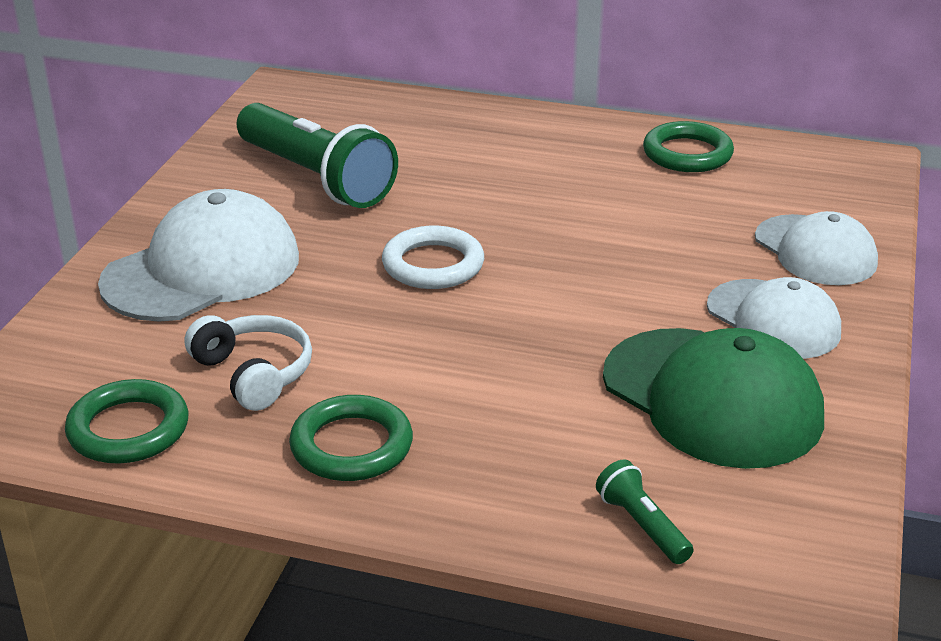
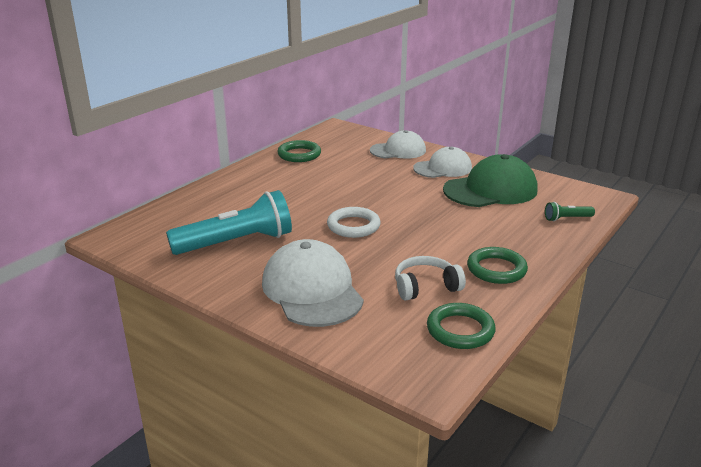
camera: 70 degrees left, 5 degrees down
green flashlight [237,103,398,208] -> turquoise flashlight [166,190,292,255]

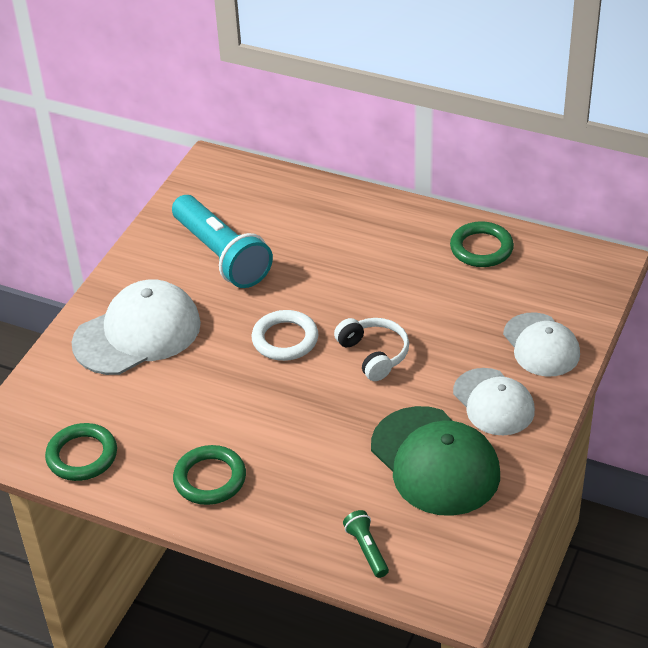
camera: 80 degrees right, 15 degrees up
white headphones [395,256,466,301] -> white headphones moved to [334,318,409,381]

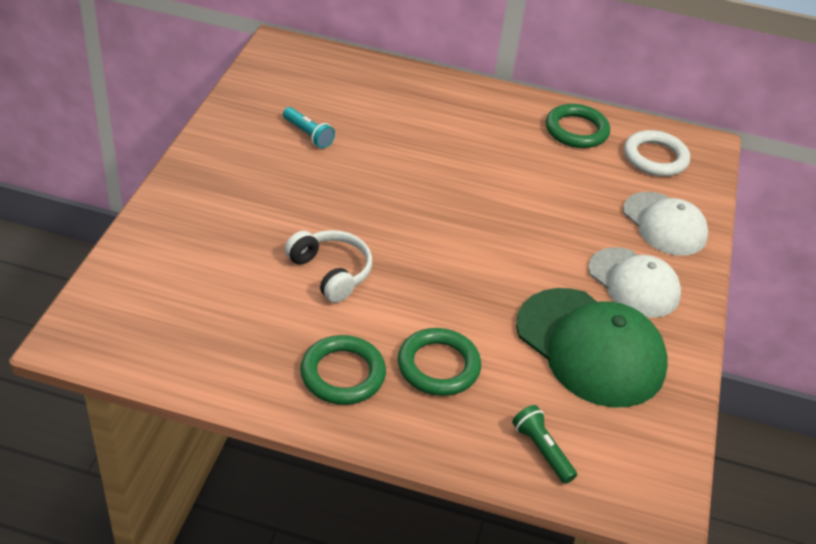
camera: 15 degrees left, 0 degrees up
green ring [45,423,117,481] -> green ring moved to [398,328,481,396]
white cap [72,280,201,375] -> none
turquoise flashlight [172,195,273,288] -> turquoise flashlight [283,107,335,148], size x0.43
white ring [252,310,318,361] -> white ring moved to [624,130,690,177]
white headphones [334,318,409,381] -> white headphones moved to [285,230,372,303]

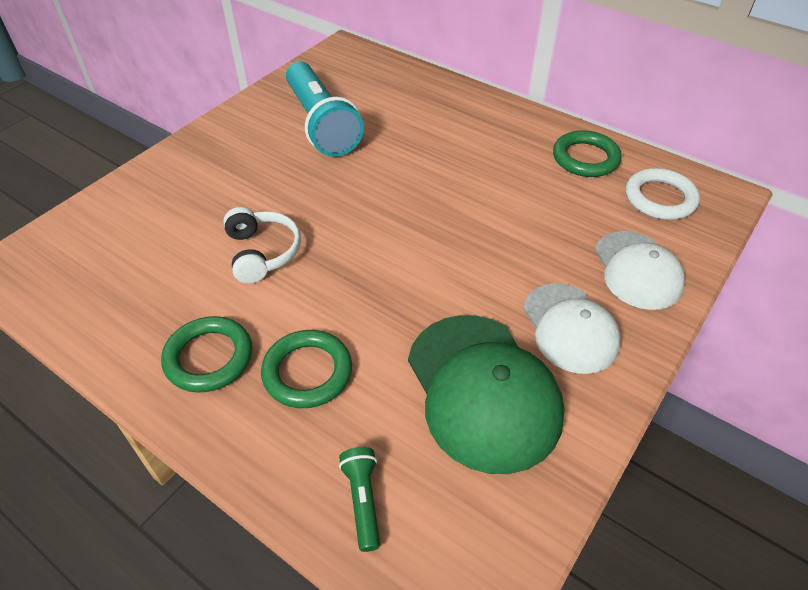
camera: 25 degrees right, 5 degrees up
turquoise flashlight [283,107,335,148] -> turquoise flashlight [286,61,364,157], size x2.32

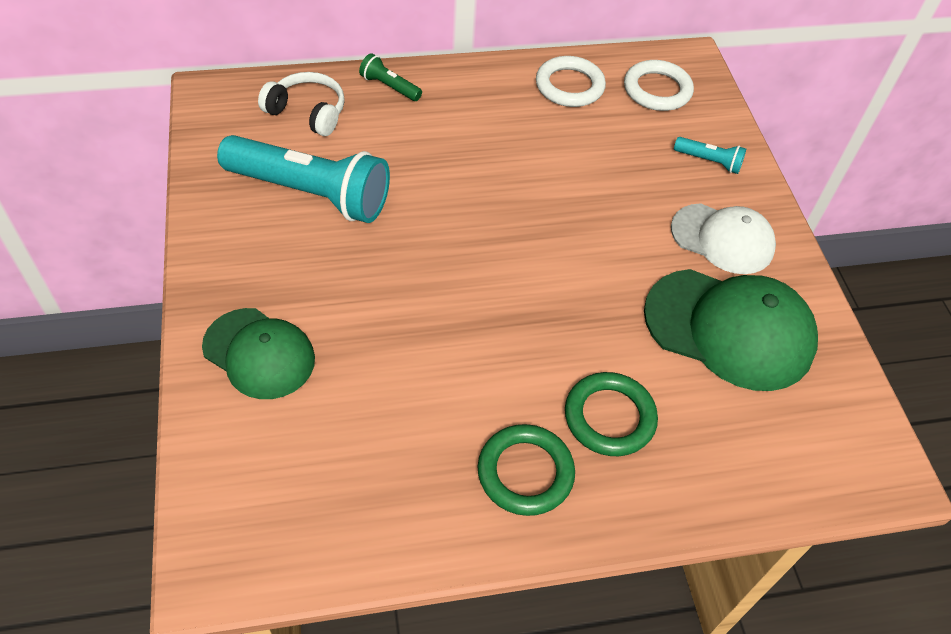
camera: 50 degrees left, 5 degrees up
white headphones [223,207,301,284] -> white headphones moved to [258,72,345,136]
green flashlight [339,447,380,552] -> green flashlight moved to [359,53,422,101]
green ring [553,130,622,177] -> white ring [536,56,606,107]
white cap [595,231,685,310] -> turquoise flashlight [674,137,746,174]
none -> green cap [202,308,315,399]

